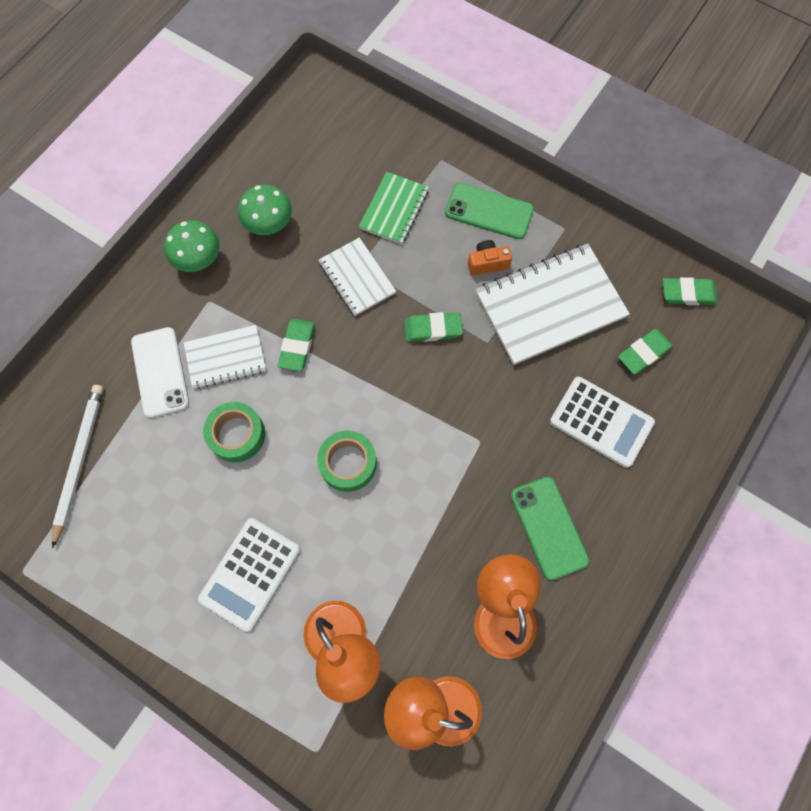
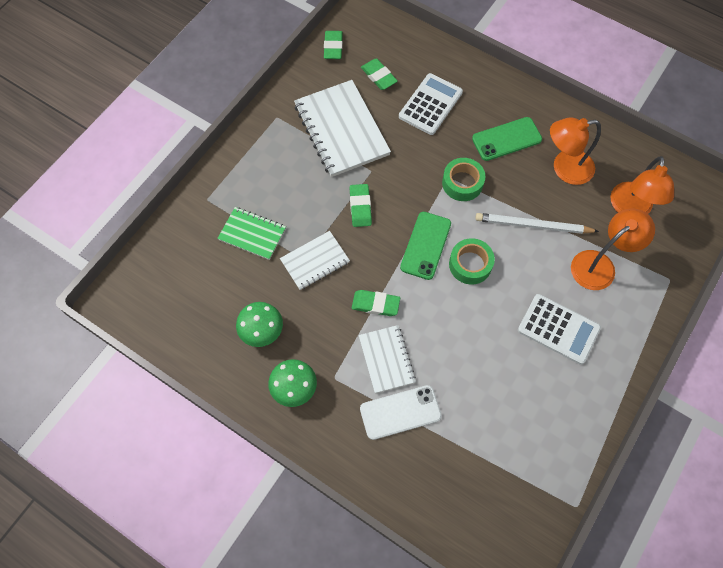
camera: 90 degrees left, 5 degrees down
white pencil [52,385,104,548] -> white pencil moved to [475,213,599,234]
green tape [203,402,265,462] -> green tape moved to [442,158,485,201]
green phone [445,183,534,239] -> green phone moved to [400,212,451,280]
orange camera [468,240,512,275] -> none

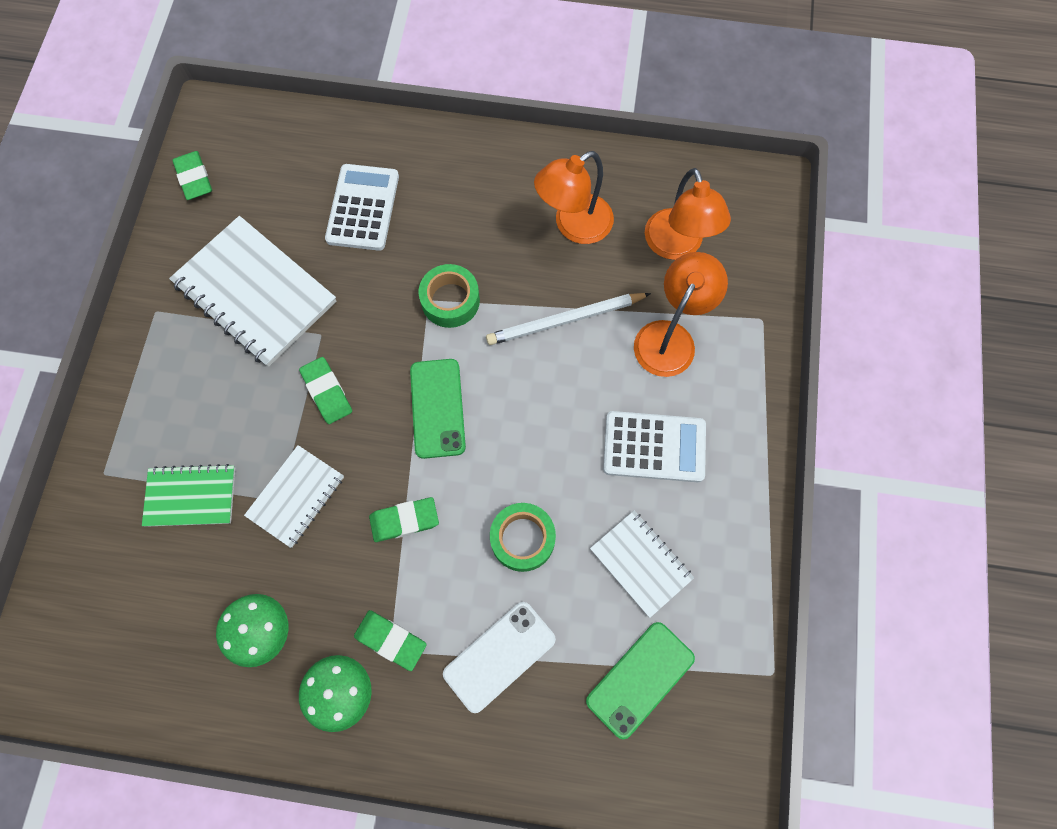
camera: 25 degrees left, 5 degrees up
white notebook [359,325,416,393] -> white notebook moved to [590,511,694,618]
green eraser [361,58,398,90] -> green eraser moved to [354,610,427,671]
green tape [449,238,495,284] -> green tape moved to [490,503,556,572]
green phone [472,117,542,161] -> green phone moved to [586,622,695,740]

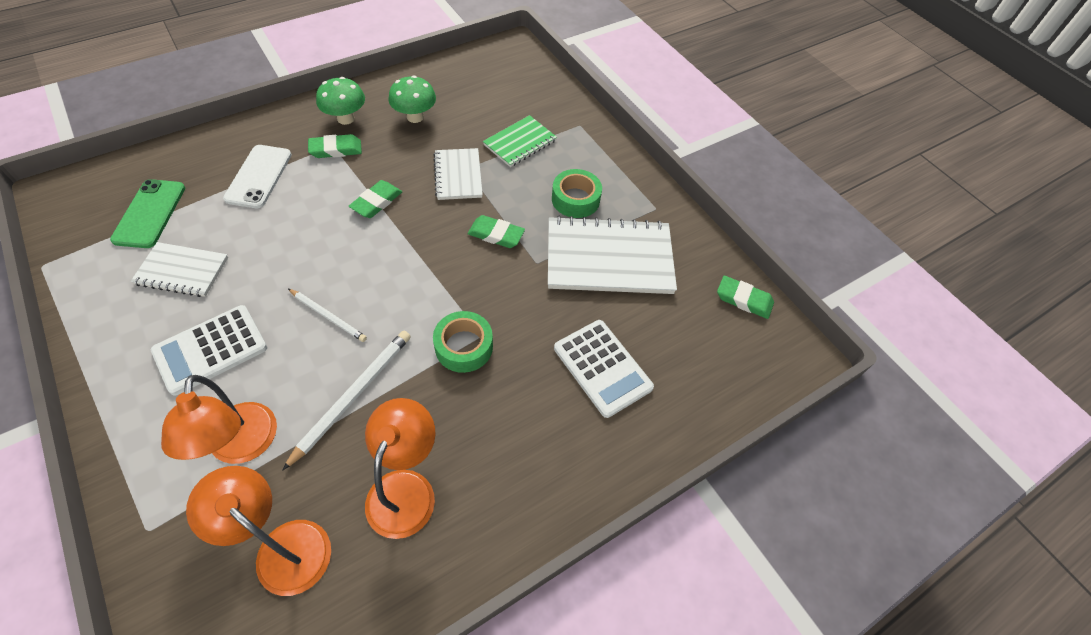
camera: 135 degrees right, 15 degrees down
green phone [410,359,466,459] -> none
green tape [490,503,556,572] -> green tape moved to [552,169,602,218]
none -> white pencil [288,289,367,342]

